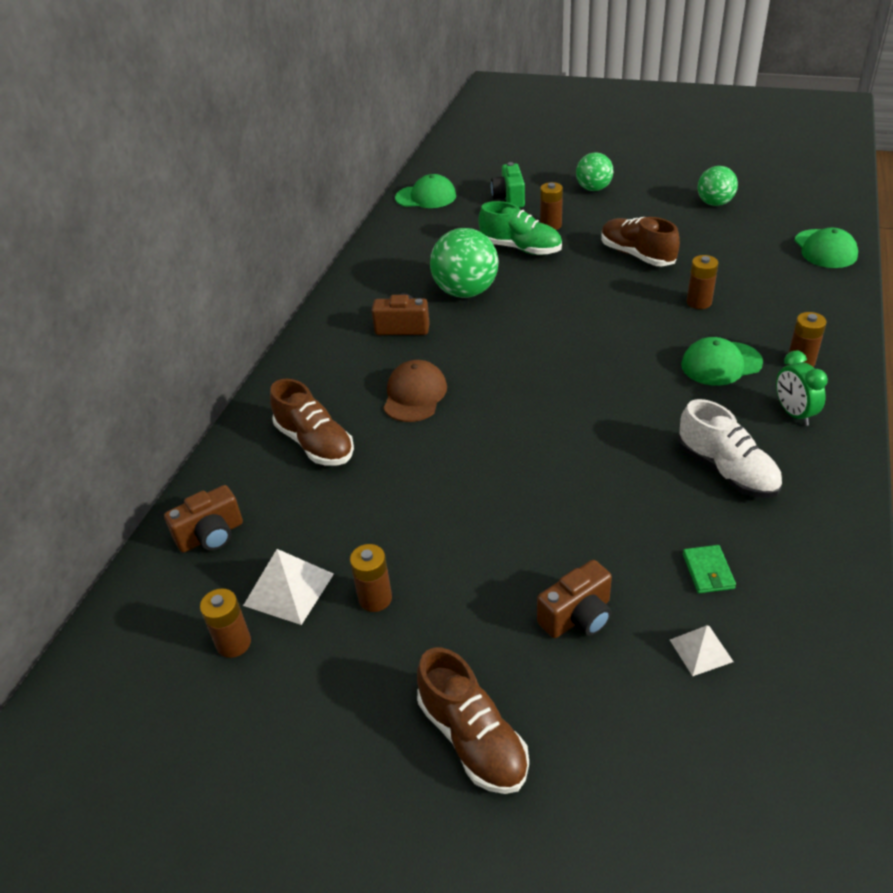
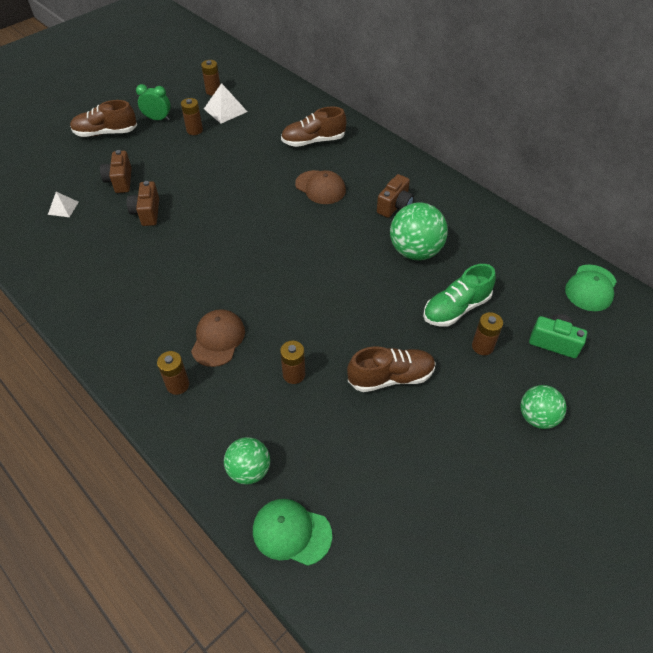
camera: 115 degrees right, 10 degrees up
brown camera [164,485,243,552] -> brown camera moved to [127,181,159,226]
white shoe [678,399,782,498] -> none
green cap [681,337,763,386] -> brown cap [191,309,245,367]
green wallet [683,545,736,593] -> none
green ball [698,166,738,206] -> green ball moved to [224,437,270,484]
green clock [776,351,828,426] -> green clock moved to [136,84,171,120]

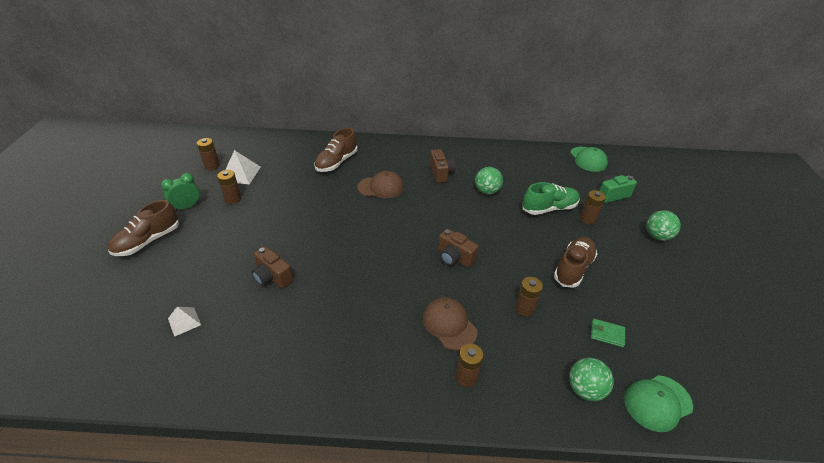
camera: 45 degrees left, 10 degrees down
brown camera [100,150,132,193] -> brown camera moved to [438,229,479,268]
green ball [390,203,448,260] -> green ball [475,167,503,195], size x0.63
green shoe [423,264,496,327] -> green shoe turned 120 degrees counterclockwise [522,182,580,215]
none -> green wallet [591,319,625,347]

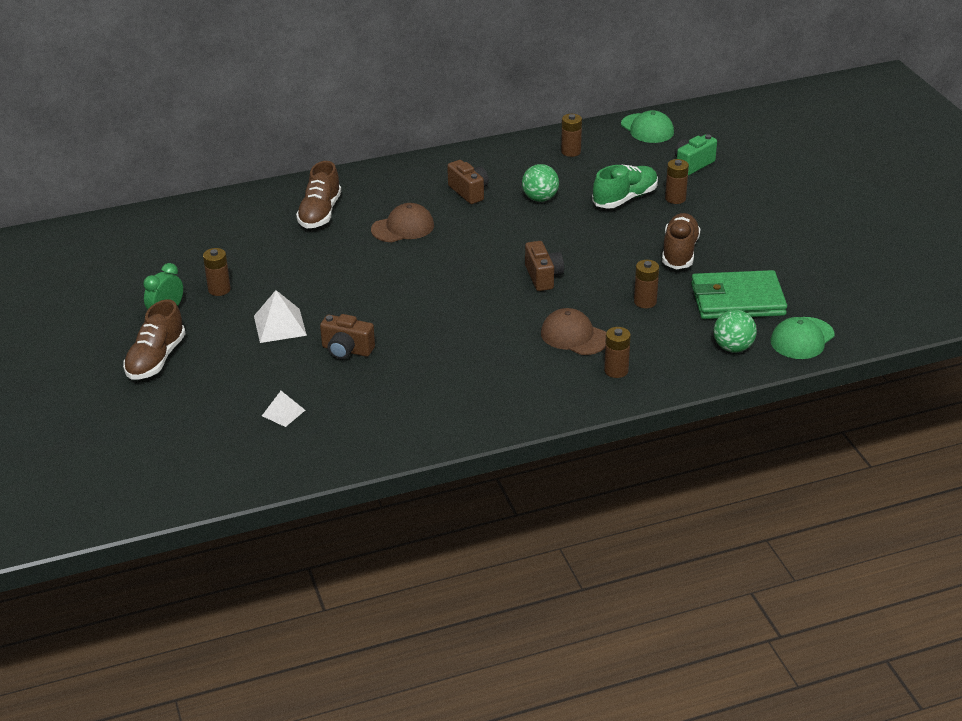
camera: 20 degrees left, 5 degrees down
brown battery [197,138,220,170] -> brown battery moved to [561,114,582,157]
white pyramid [225,150,260,185] -> white pyramid moved to [254,290,307,343]
brown camera [438,229,479,268] -> brown camera turned 120 degrees counterclockwise [525,241,564,291]
green wallet [591,319,625,347] -> green wallet [691,270,787,319], size x2.44
green ball [646,210,681,241] -> none

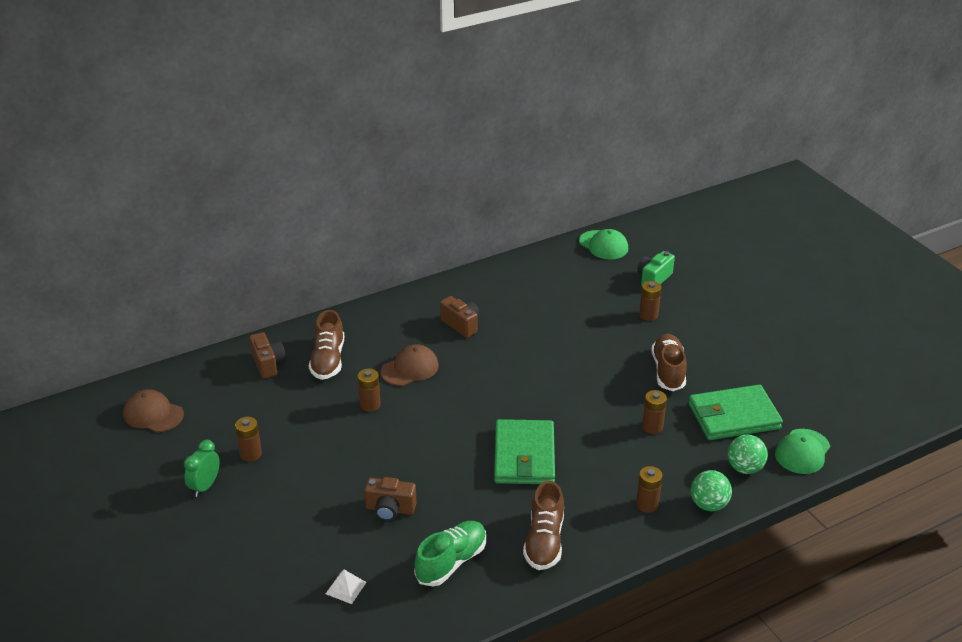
camera: 10 degrees left, 0 degrees up
brown shoe [123,299,186,380] -> brown shoe moved to [523,481,564,570]
white pyramid [254,290,307,343] -> none
green ball [522,164,559,202] -> green ball moved to [691,470,732,511]
brown camera [525,241,564,291] -> brown camera moved to [249,332,286,379]
brown cap [541,308,606,355] -> brown cap moved to [123,389,184,432]
brown battery [561,114,582,157] -> brown battery moved to [358,368,381,412]
green shoe [592,165,658,209] -> green shoe moved to [414,521,486,586]
none -> green wallet [494,419,555,484]

